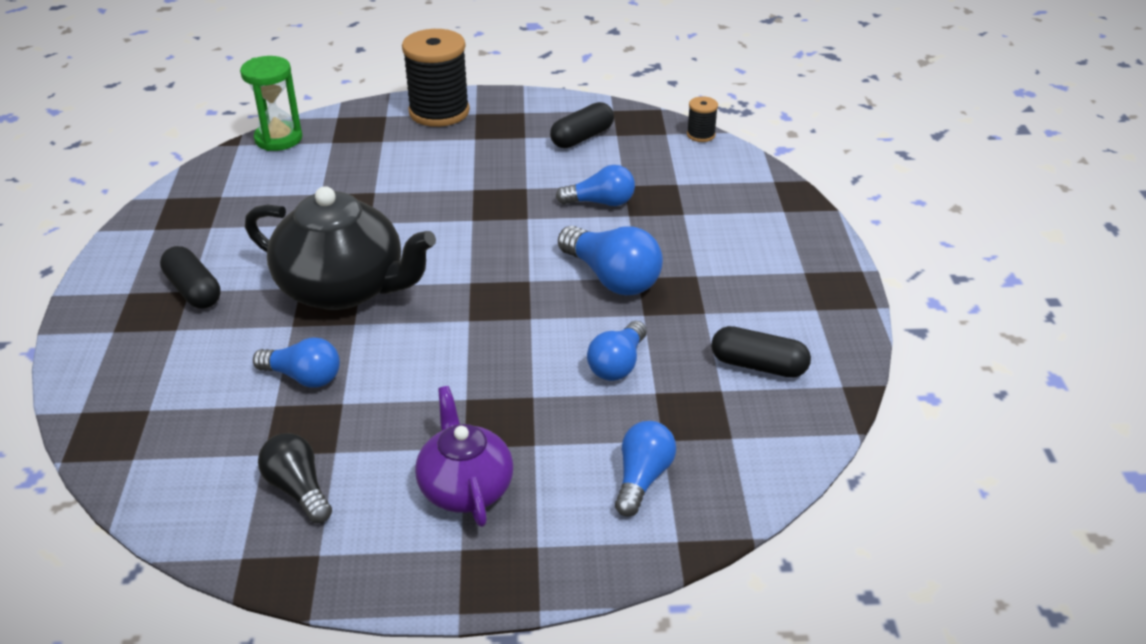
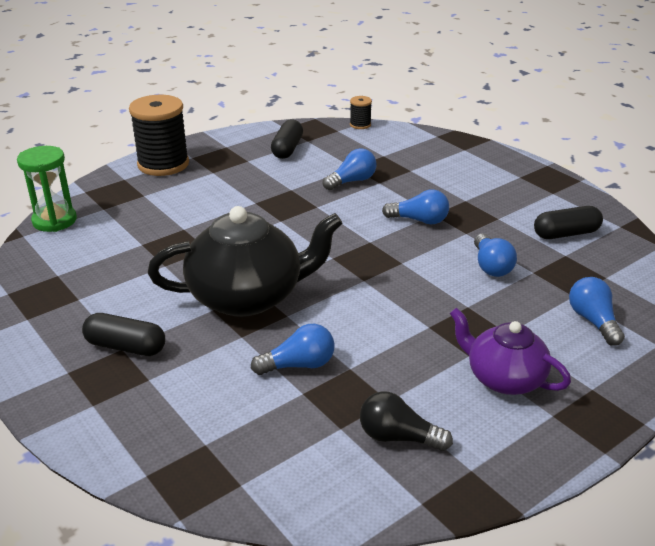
camera: 35 degrees left, 5 degrees down
blue light bulb [558,226,663,295] -> blue light bulb [382,189,449,225], size x0.66

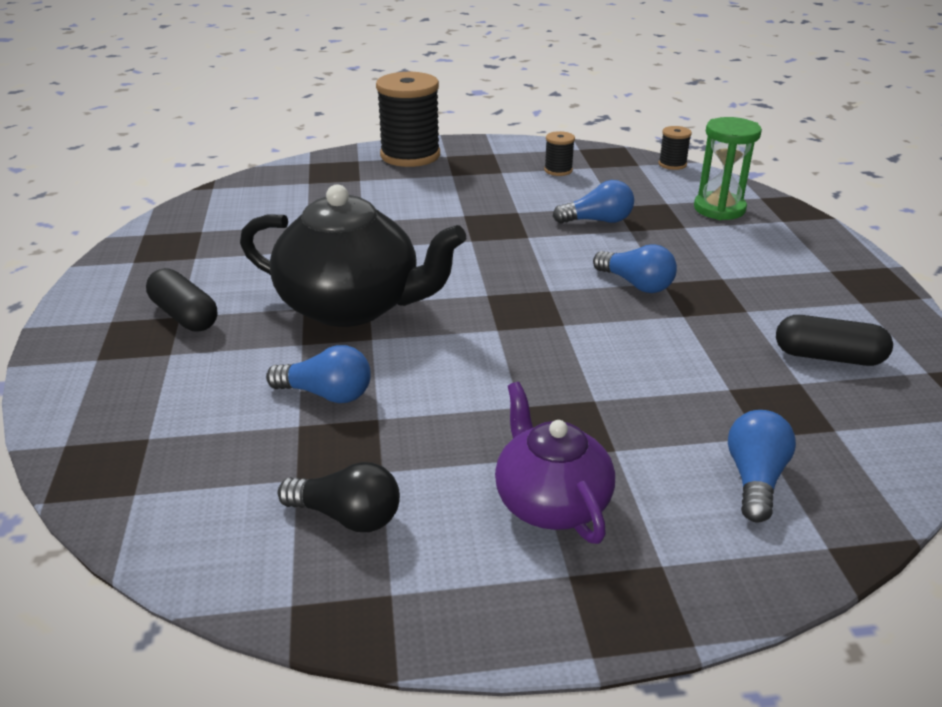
camera: 30 degrees right, 0 degrees up
green hourglass [17,146,77,232] -> green hourglass moved to [694,117,762,220]
black capsule [271,119,303,159] -> black spool [544,131,575,176]
black light bulb [360,391,453,451] -> black light bulb turned 150 degrees clockwise [278,462,400,532]
blue light bulb [474,233,517,277] -> none

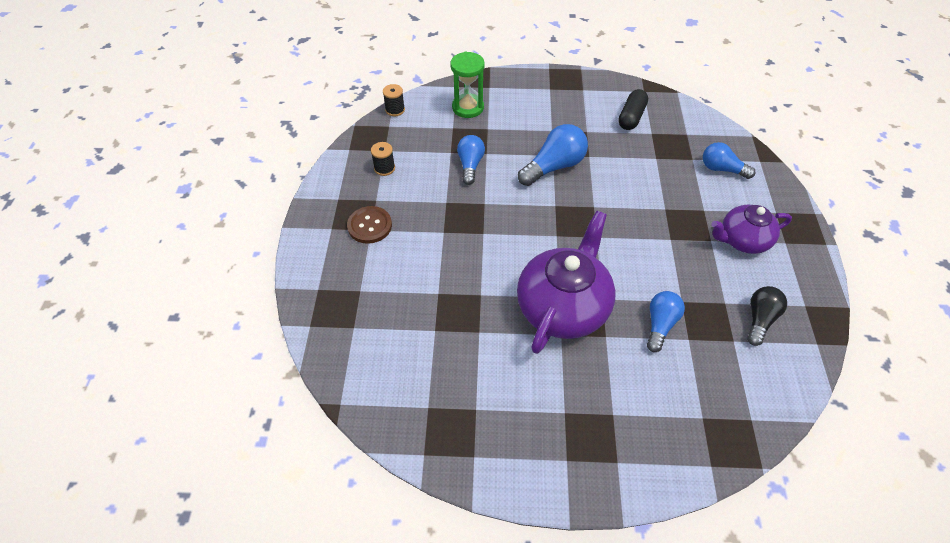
camera: 80 degrees left, 20 degrees up
black capsule [146,268,217,332] -> none
black teapot [240,185,466,327] -> purple teapot [517,211,615,354]
black spool [376,72,440,167] -> none
blue light bulb [593,244,677,293] -> blue light bulb [518,124,588,186], size x1.50
none -> brown button [347,206,392,244]

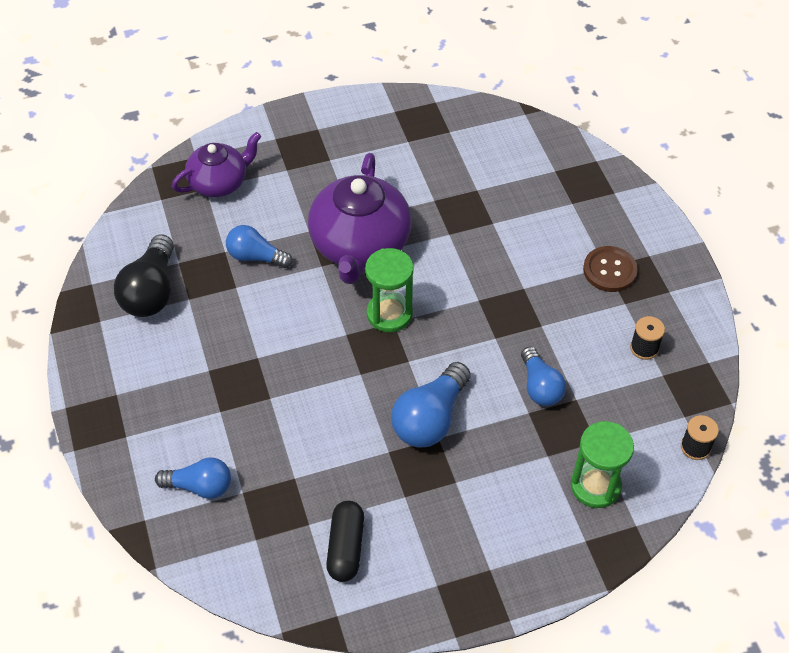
camera: 160 degrees right, 0 degrees up
blue light bulb [647,291,685,352] -> blue light bulb turned 105 degrees clockwise [226,225,292,268]
purple teapot [711,205,792,254] -> purple teapot moved to [172,132,261,197]
black light bulb [747,286,787,346] -> black light bulb [114,234,174,317], size x1.50
none -> green hourglass [365,248,414,332]

